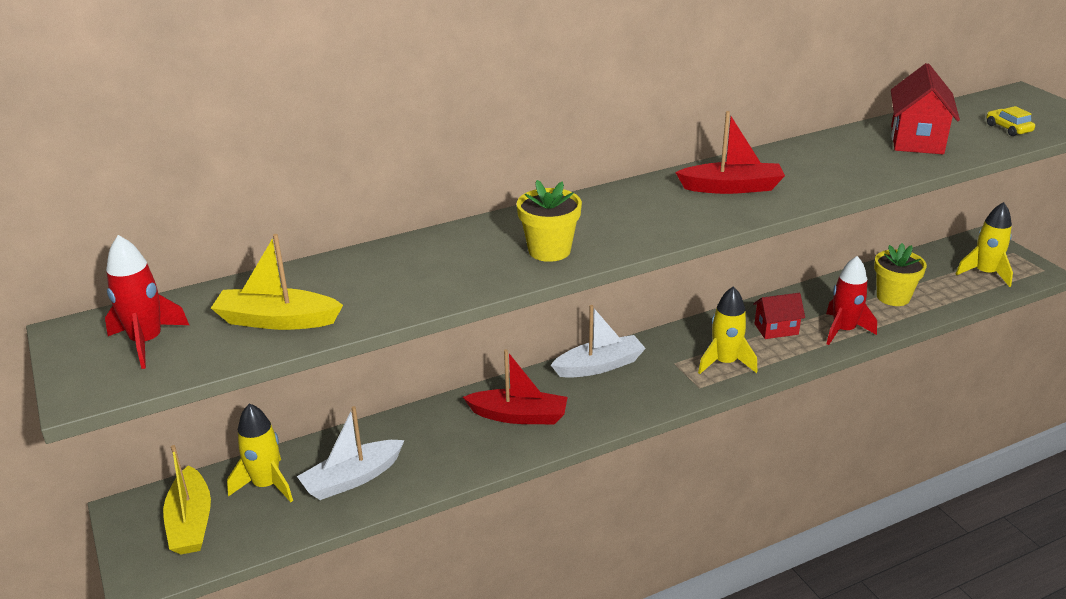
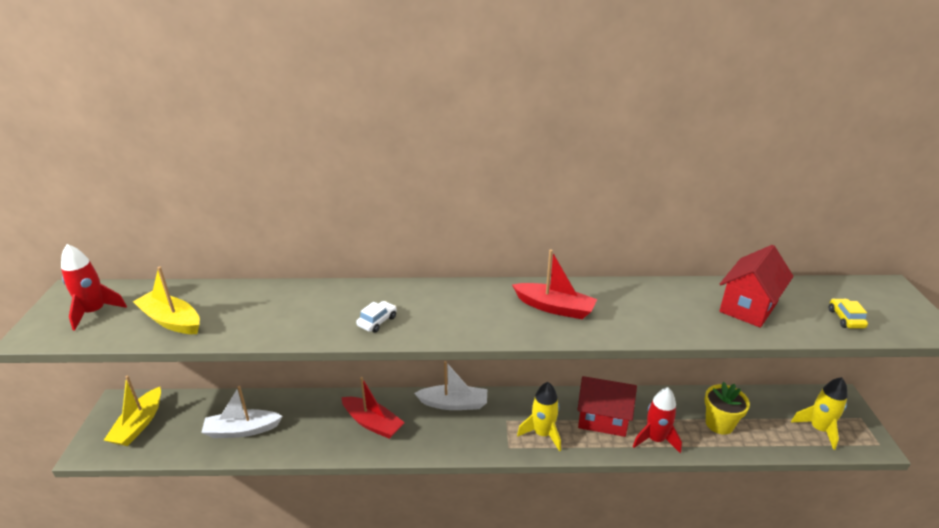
camera: 25 degrees right, 0 degrees up
yellow rocket [227,403,293,502] -> none
yellow flower pot [517,180,582,262] -> white car [356,301,397,333]
red house [753,293,805,339] -> red house [577,376,637,437], size x1.60

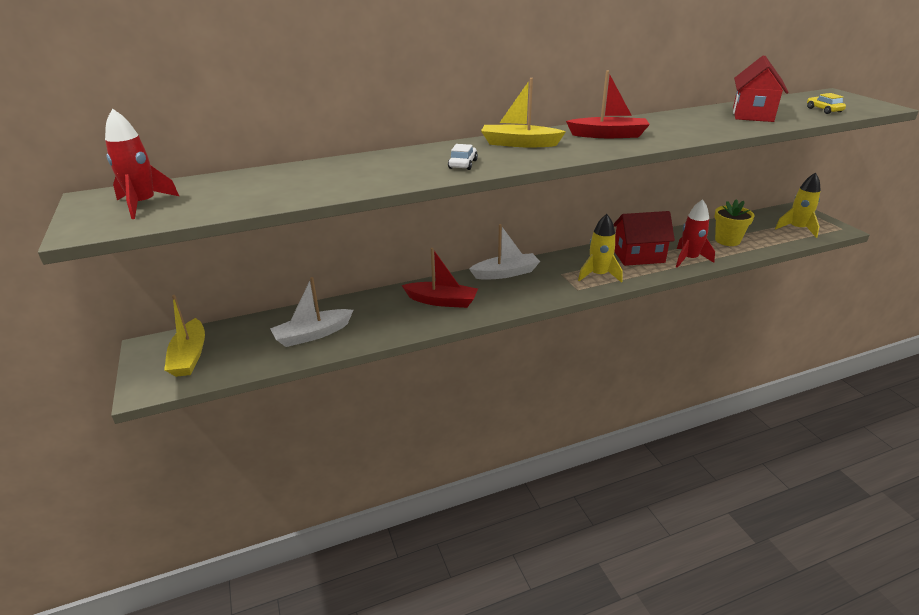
camera: 20 degrees left, 0 degrees up
yellow boat [133,267,200,334] -> yellow boat moved to [481,78,566,147]

